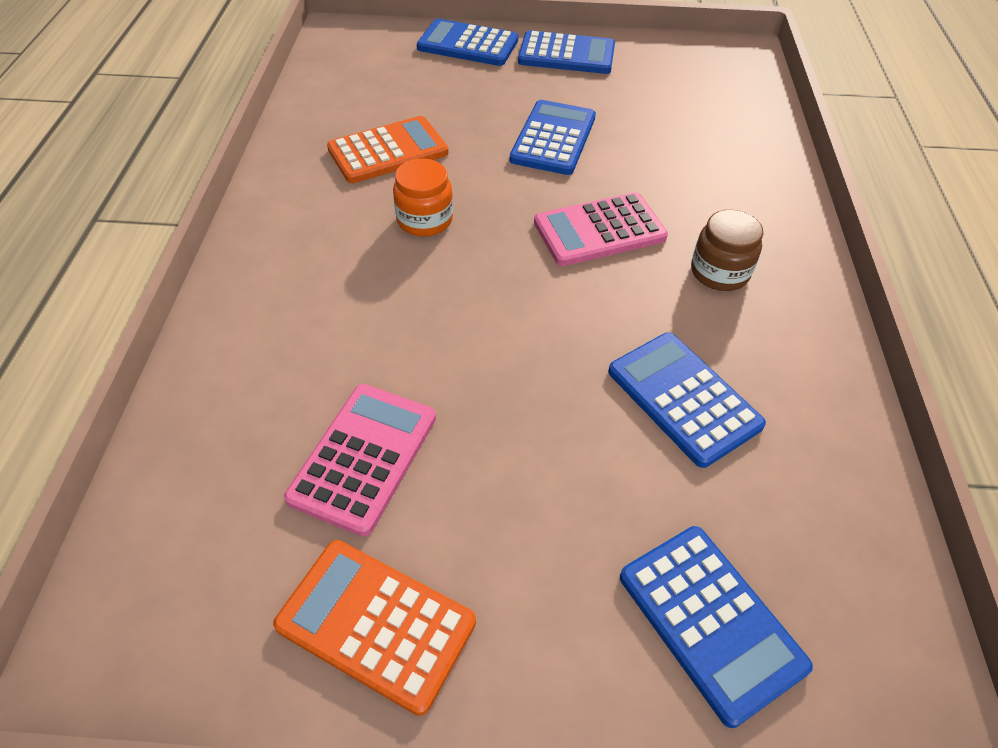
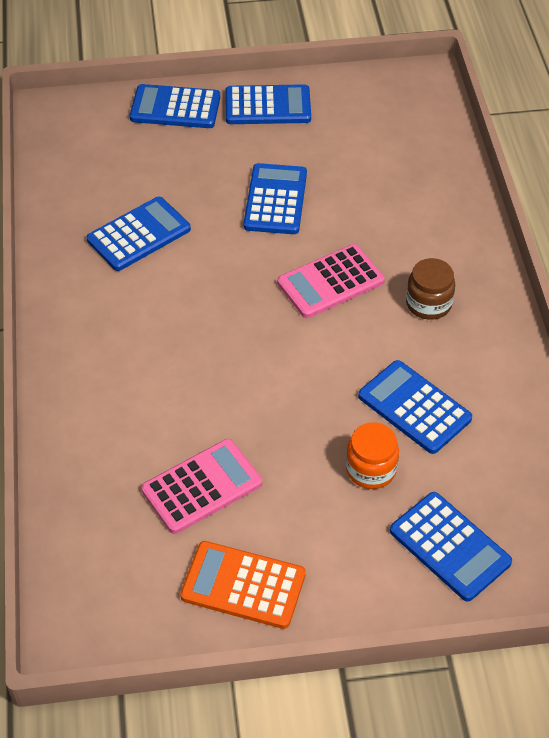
camera: 10 degrees left, 0 degrees up
pink calculator [284,384,436,537] -> pink calculator turned 45 degrees clockwise [141,439,262,534]
orange calculator [327,116,449,183] -> blue calculator [87,197,191,271]
orange jar [393,159,453,237] -> orange jar moved to [346,422,399,489]

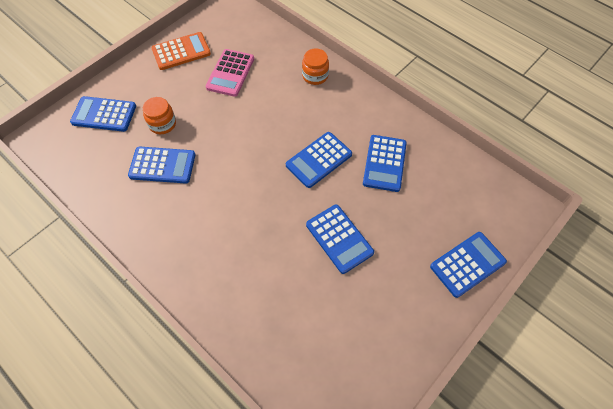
camera: 140 degrees right, 10 degrees up
blue calculator [226,84,311,124] -> blue calculator moved to [286,132,352,188]
pink calculator [277,244,385,318] -> none
brown jar [406,258,455,320] -> none
none -> orange jar [302,49,329,85]

